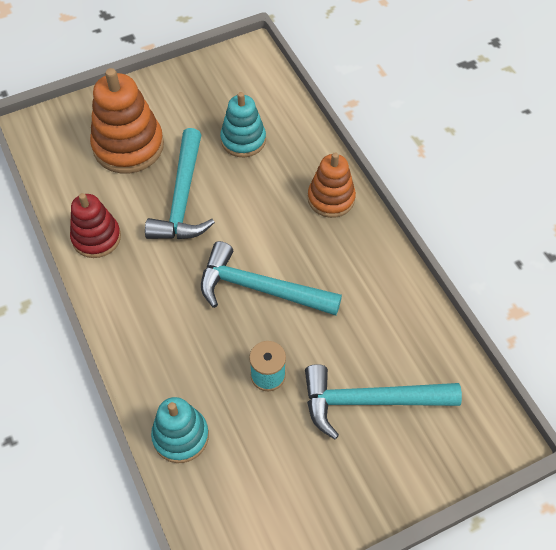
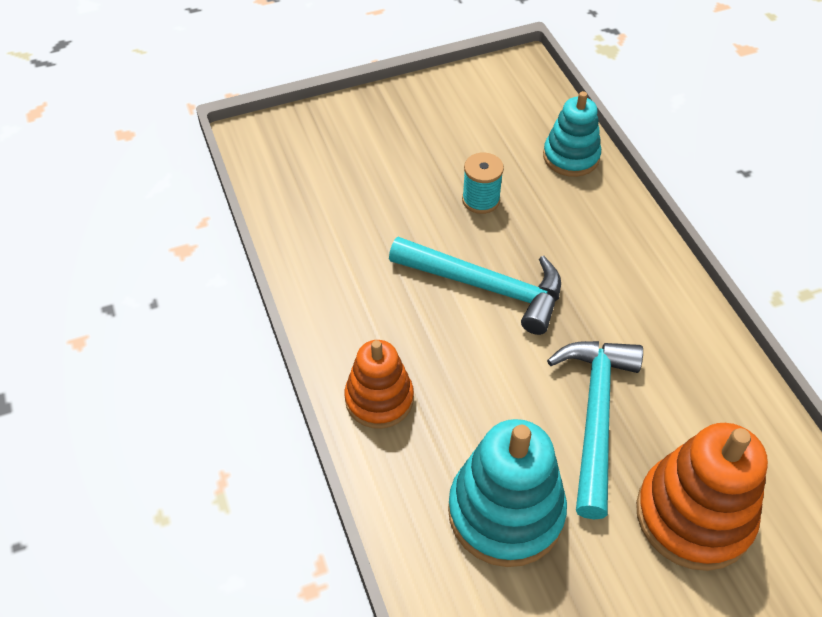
camera: 175 degrees left, 5 degrees down
red stacking toy [70,193,121,258] -> none
turquoise stacking toy [220,92,266,157] -> turquoise stacking toy [448,419,567,567], size x1.56
turquoise hammer [305,364,462,439] -> none

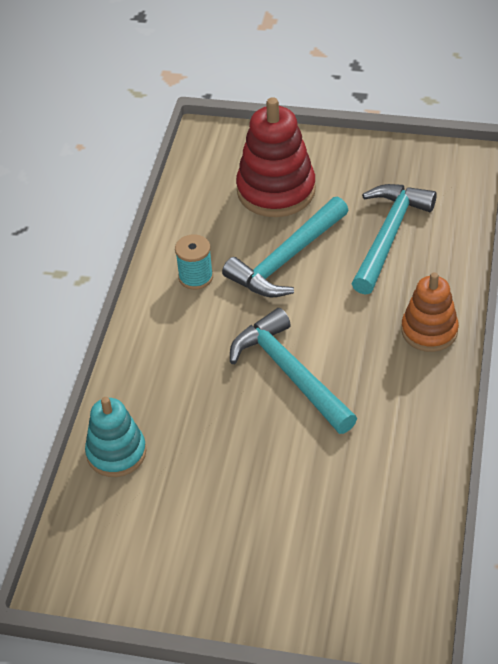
camera: 145 degrees left, 5 degrees down
turquoise stacking toy [448,419,567,567] -> turquoise hammer [351,184,437,295]
turquoise spool [462,152,504,214] -> turquoise spool moved to [175,234,213,290]
orange stacking toy [636,423,768,571] -> red stacking toy [236,97,316,217]

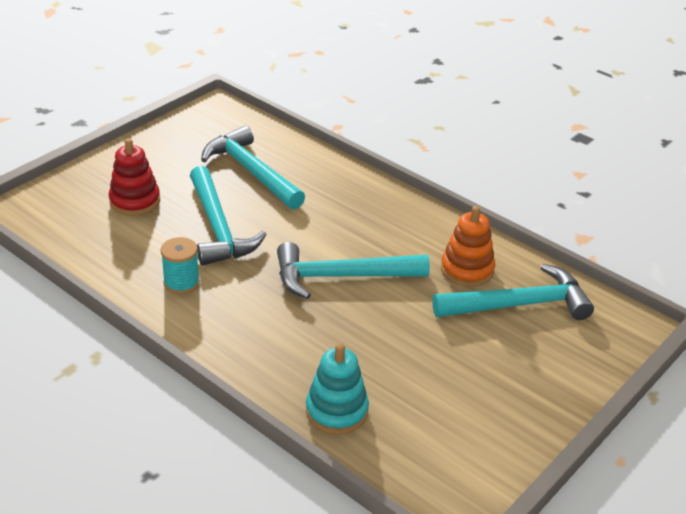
camera: 65 degrees left, 10 degrees down
red stacking toy [236,97,316,217] -> red stacking toy [109,138,160,216], size x0.64
orange stacking toy [401,272,459,352] -> orange stacking toy moved to [441,206,495,287]
none -> turquoise hammer [432,264,594,320]

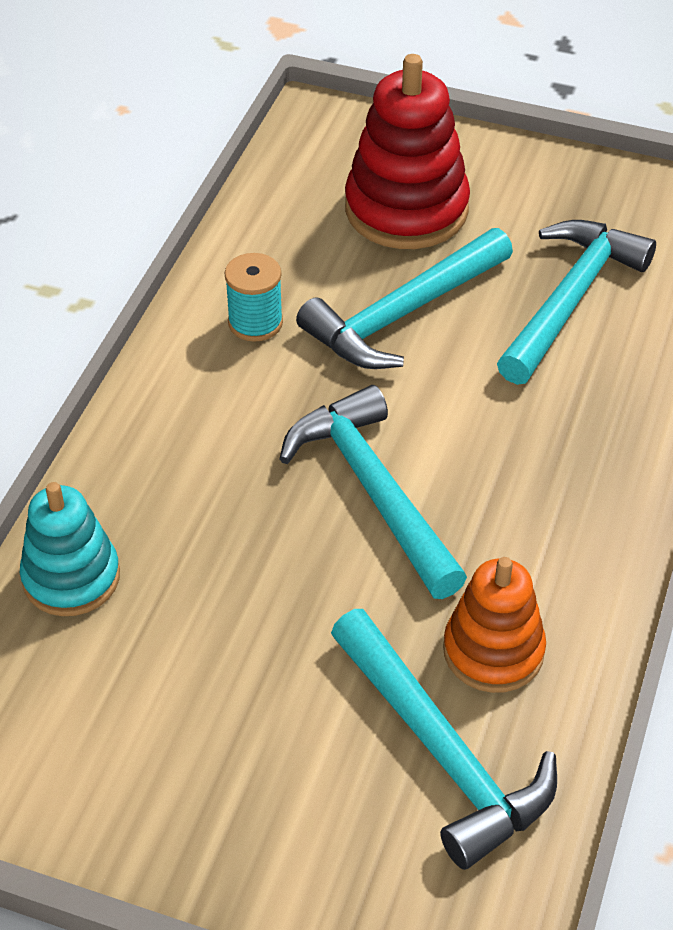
camera: 70 degrees right, 10 degrees up
red stacking toy [109,138,160,216] -> red stacking toy [345,54,470,249], size x1.56

